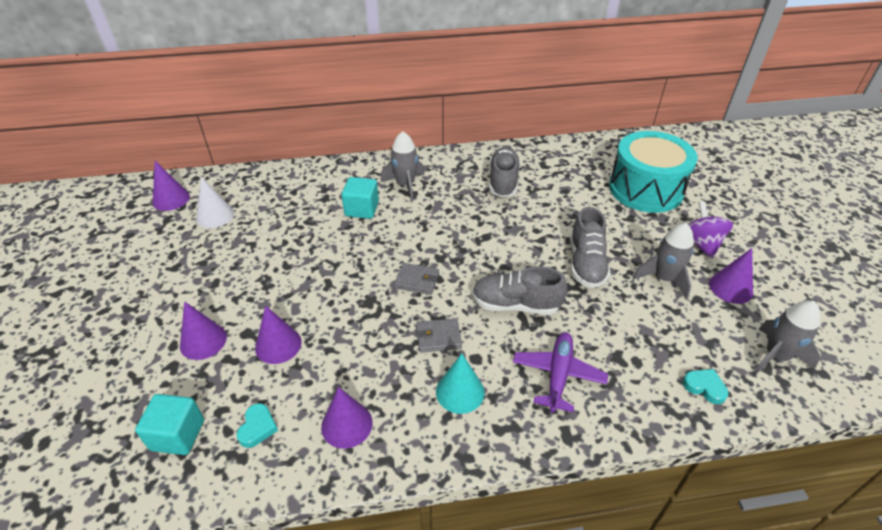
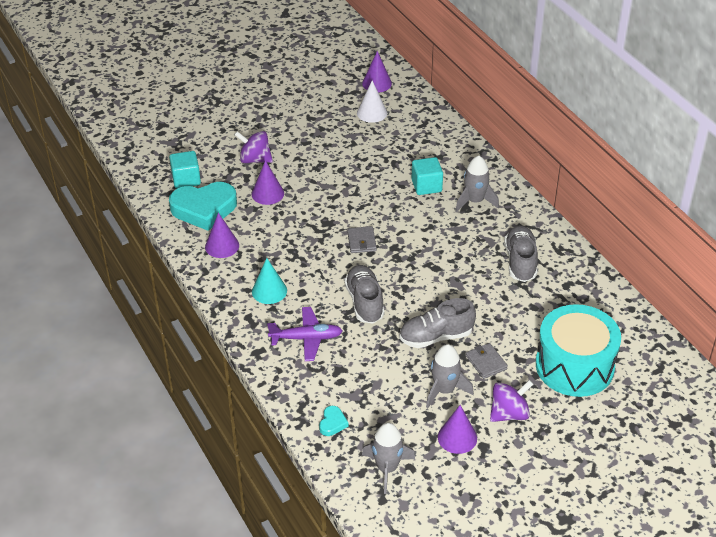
camera: 70 degrees right, 0 degrees up
purple cone [180,302,227,360] -> purple spinning top [234,131,273,163]
turquoise heart [237,403,278,448] -> turquoise heart [169,182,237,231], size x2.34
grey wallet [416,318,462,353] -> grey wallet moved to [466,343,508,379]
grey shoe [489,147,520,197] -> grey shoe turned 75 degrees counterclockwise [504,225,538,282]

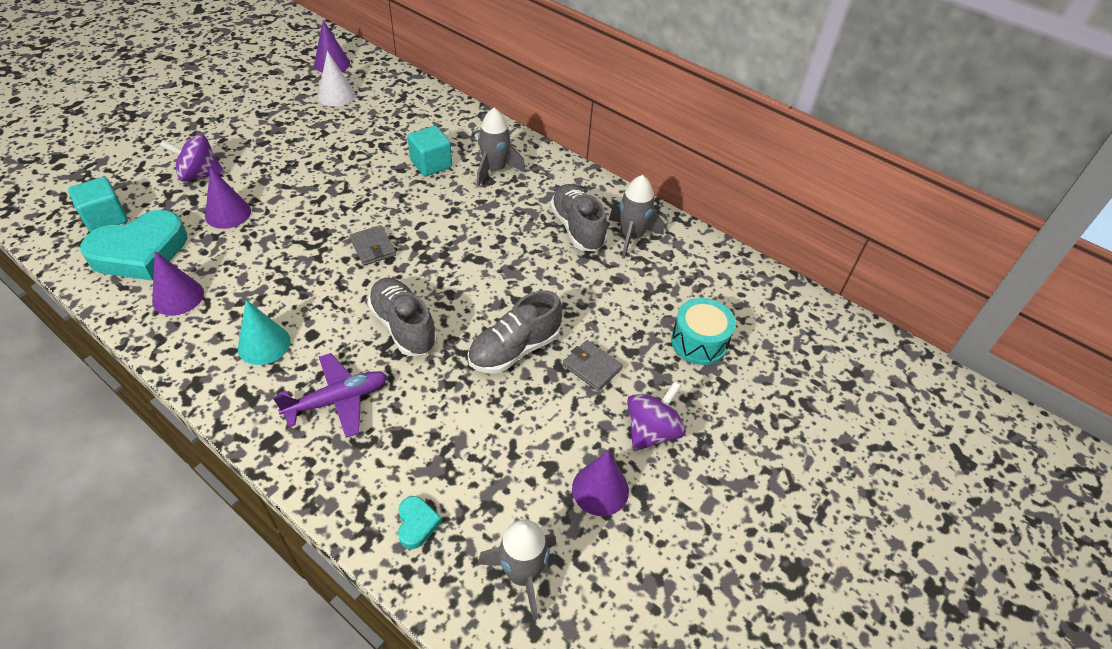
camera: 25 degrees left, 5 degrees up
grey rocket [426,344,474,408] -> grey rocket moved to [609,175,664,259]
turquoise drum [536,304,621,397] -> turquoise drum [671,298,736,365], size x0.56

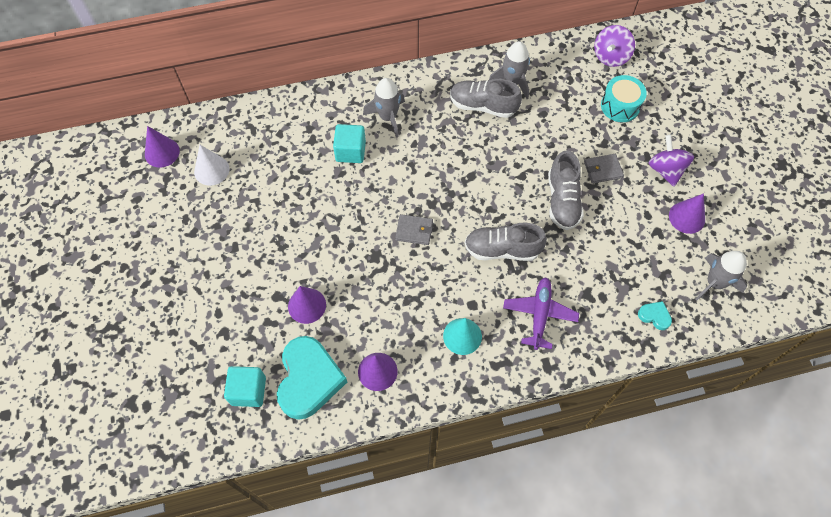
camera: 50 degrees left, 15 degrees up
purple spinning top [160,134,224,182] -> purple spinning top moved to [594,25,635,67]

